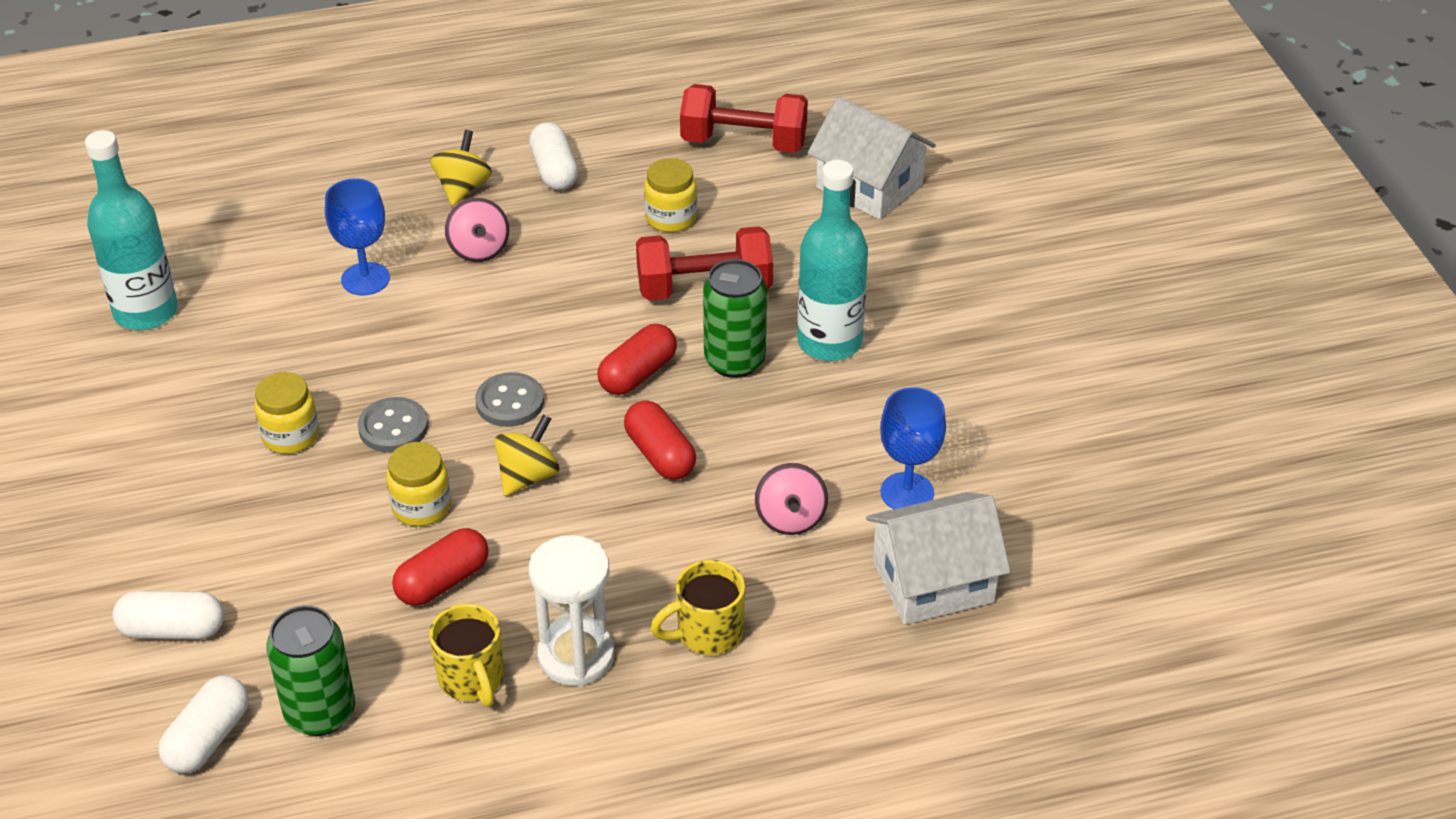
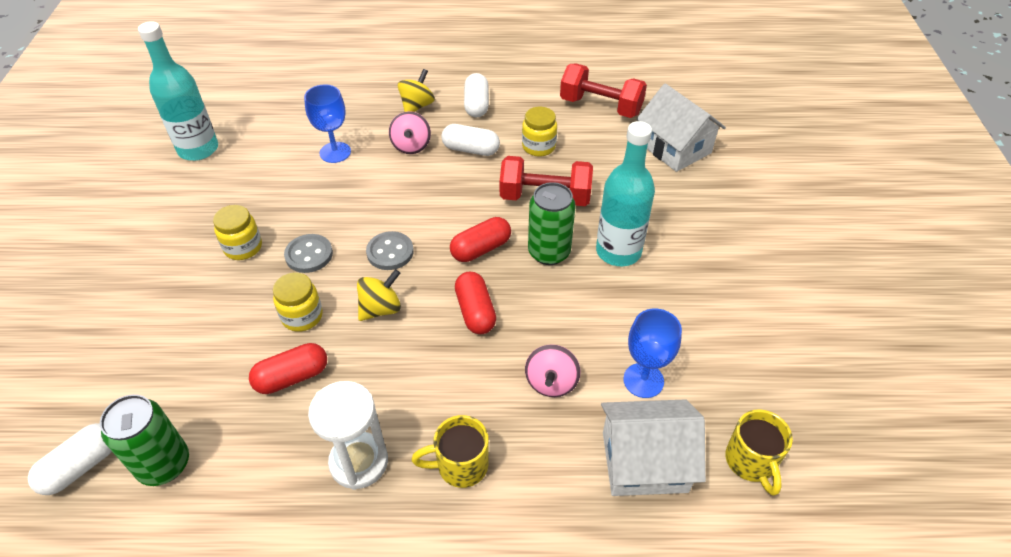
camera: 15 degrees right, 5 degrees up
white capsule [113,591,224,639] -> white capsule moved to [441,124,500,156]
yellow mug [429,604,504,707] -> yellow mug moved to [725,410,793,496]

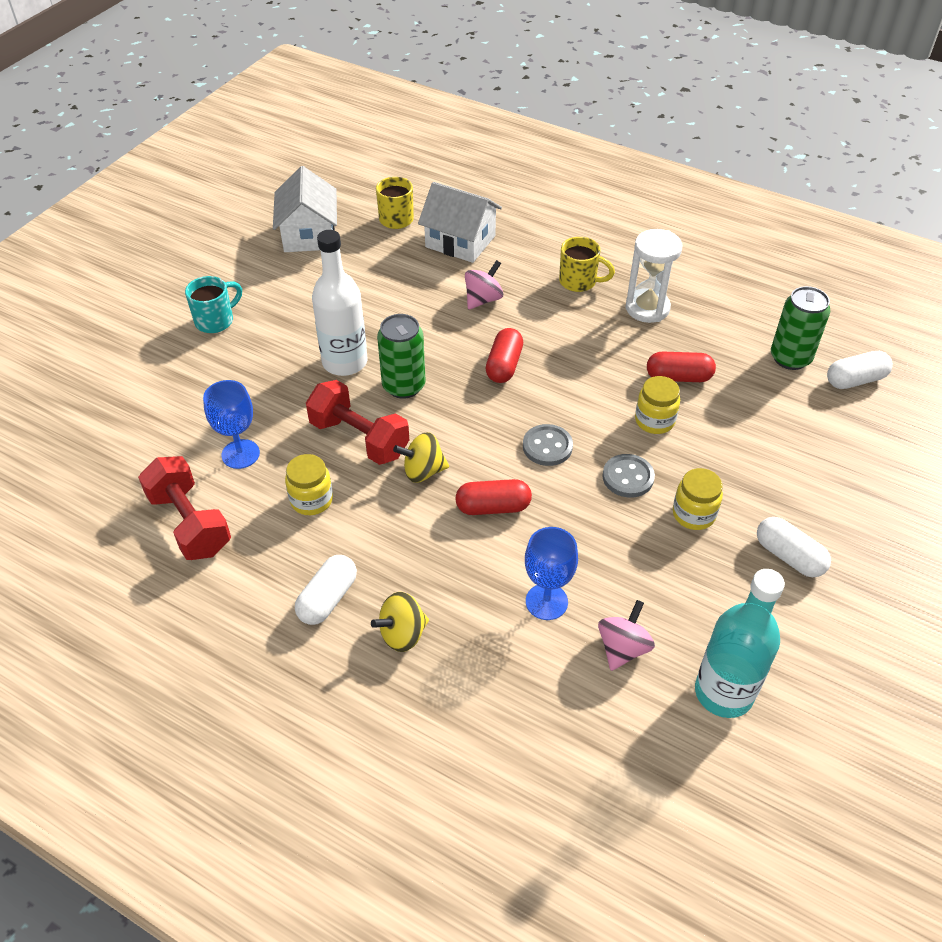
camera: 150 degrees left, 0 degrees up
yellow spinning top [357,269,401,321] -> yellow spinning top moved to [393,432,449,483]
pink spinning top [389,111,431,154] -> pink spinning top moved to [598,600,655,671]
white capsule [441,124,500,156] -> white capsule moved to [757,517,831,577]
red capsule [450,217,511,262] -> red capsule moved to [455,479,532,515]
turquoise bottle [596,121,655,266] -> white bottle [312,230,367,376]
blue goblet [623,309,682,398] -> blue goblet moved to [203,380,260,469]
white house [637,84,726,172] -> white house moved to [273,166,337,252]
none -> turquoise mug [185,276,242,333]

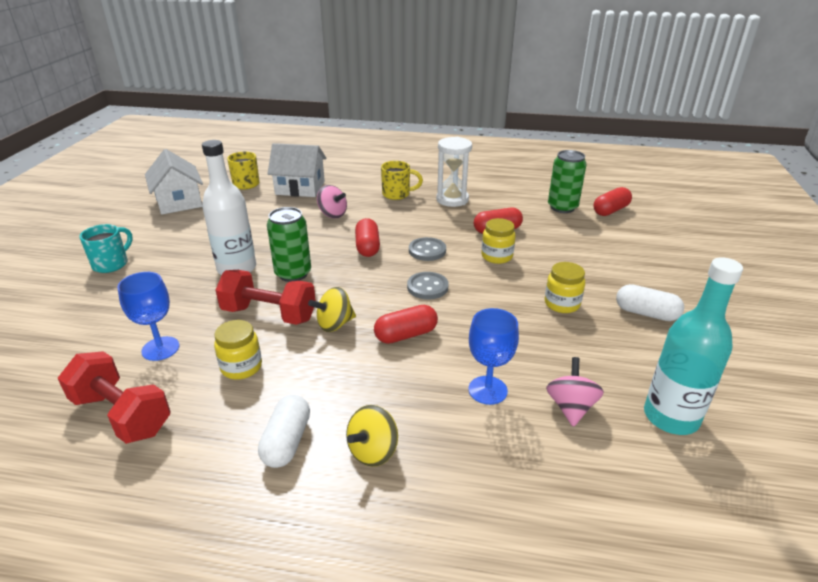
camera: 20 degrees left, 15 degrees down
pink spinning top [465,260,503,309] -> pink spinning top turned 105 degrees clockwise [317,185,347,218]
grey button [602,454,655,498] -> grey button moved to [409,237,446,261]
white capsule [827,351,893,389] -> red capsule [593,187,632,216]

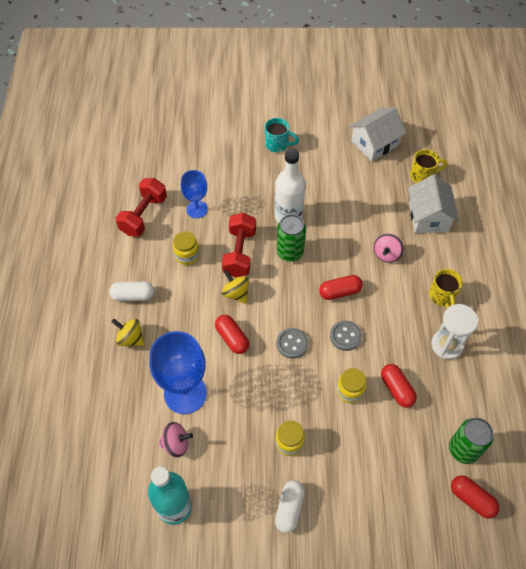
camera: 80 degrees right, 25 degrees up
blue goblet [468,308,519,405] -> blue goblet [149,331,207,414], size x1.72

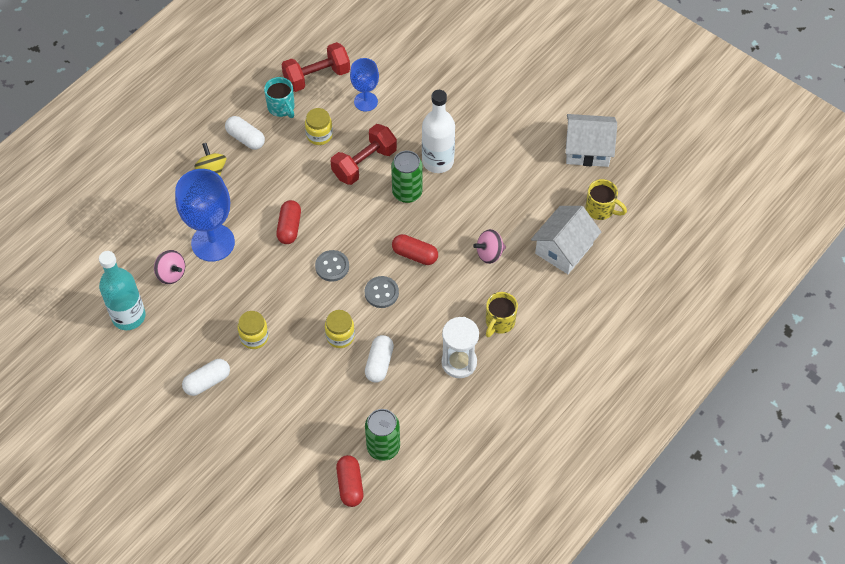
camera: 40 degrees right, 0 degrees up
yellow spinning top [222,270,249,304] -> none
turquoise mug [265,118,299,152] -> turquoise mug moved to [264,77,295,118]
red capsule [381,364,417,408] -> white capsule [365,335,394,383]

